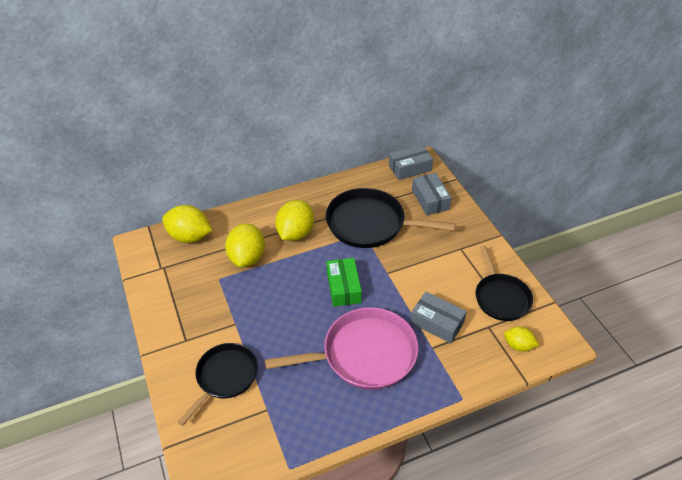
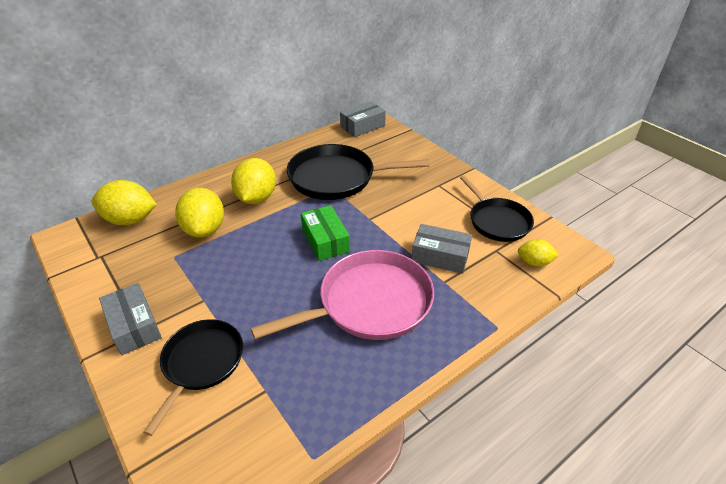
camera: 15 degrees left, 5 degrees down
grey box [412,173,452,215] -> grey box moved to [99,283,162,355]

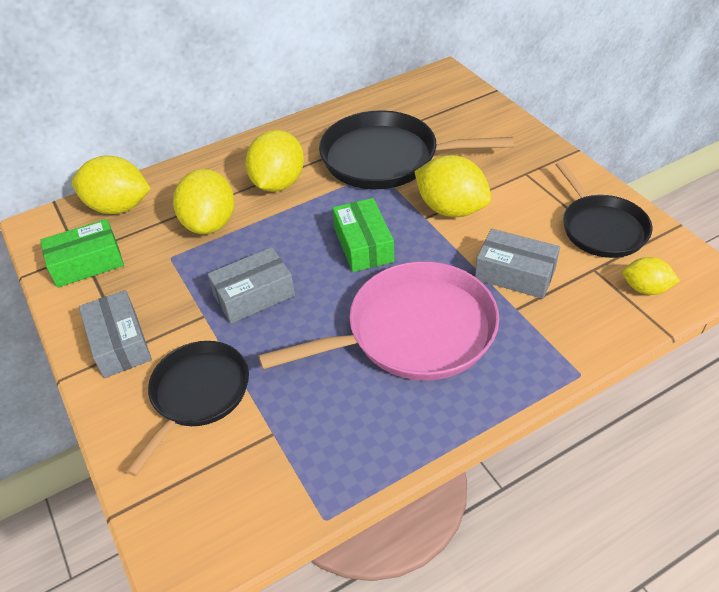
camera: 10 degrees right, 5 degrees up
grey box [340,101,386,137] -> grey box moved to [207,247,295,324]
none -> green box [40,219,124,288]
none -> yellow lemon [414,155,491,217]

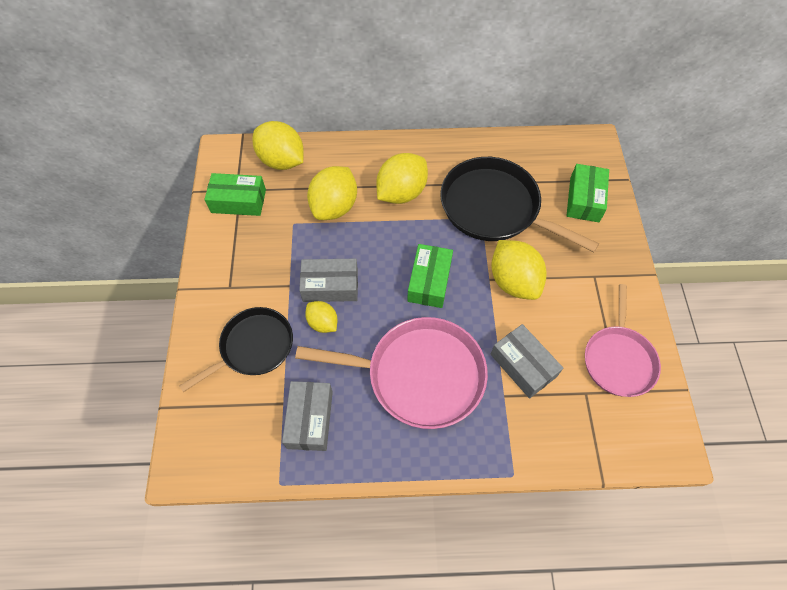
camera: 25 degrees right, 15 degrees up
grey box [79,290,152,378] -> grey box moved to [282,381,333,451]
black pan [555,161,652,258] -> pink pan [585,284,661,397]
yellow lemon [622,257,680,295] -> yellow lemon moved to [305,301,337,333]
none -> green box [566,164,609,222]

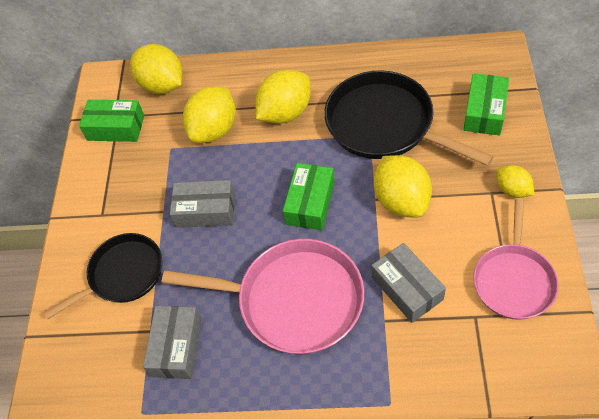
camera: 10 degrees right, 5 degrees down
yellow lemon [305,301,337,333] -> yellow lemon moved to [497,165,534,198]

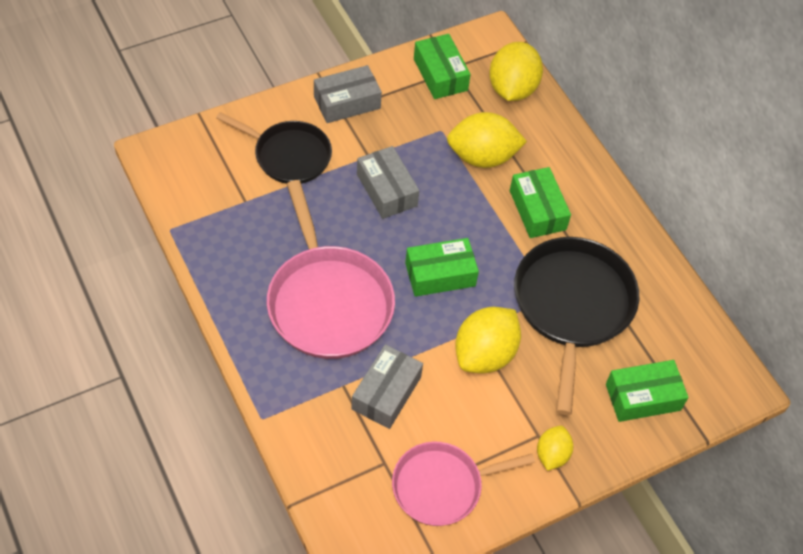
camera: 50 degrees right, 0 degrees up
grey box [143,306,201,379] -> grey box moved to [314,65,382,123]
yellow lemon [255,70,311,124] -> green box [510,167,571,238]

